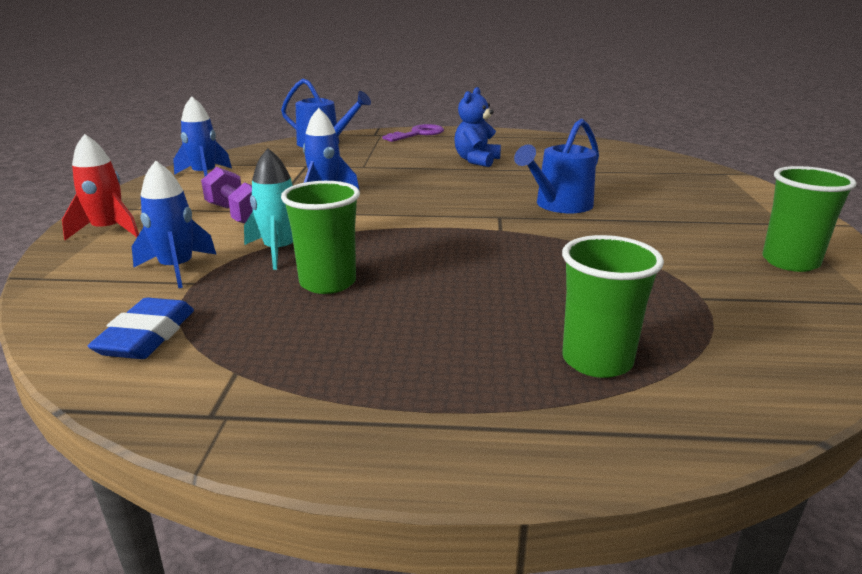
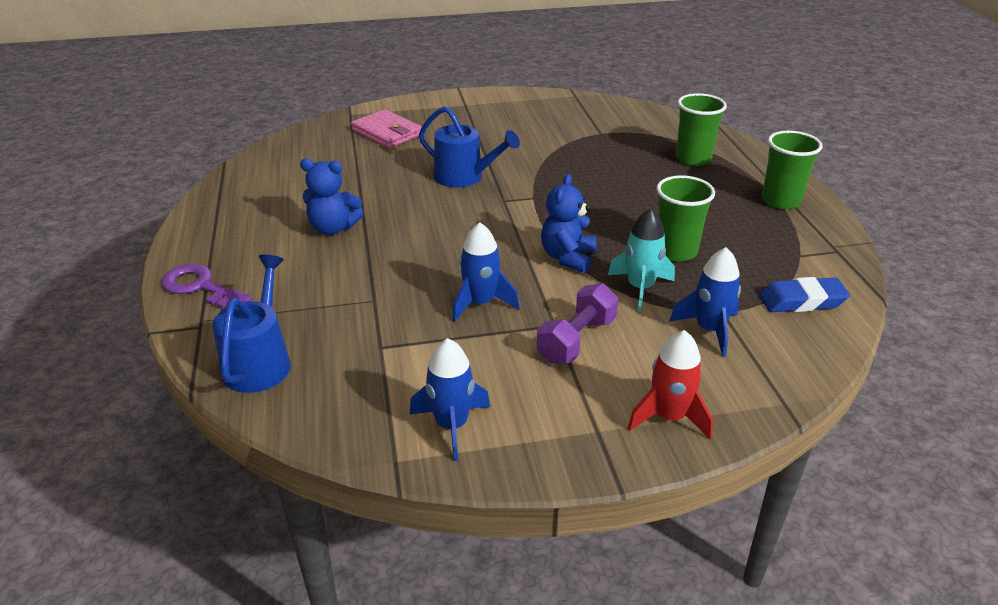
camera: 105 degrees left, 10 degrees up
green cup [763,166,856,272] -> green cup moved to [762,131,823,209]
none -> pink wallet [351,109,422,148]
none -> blue teddy bear [541,174,597,273]

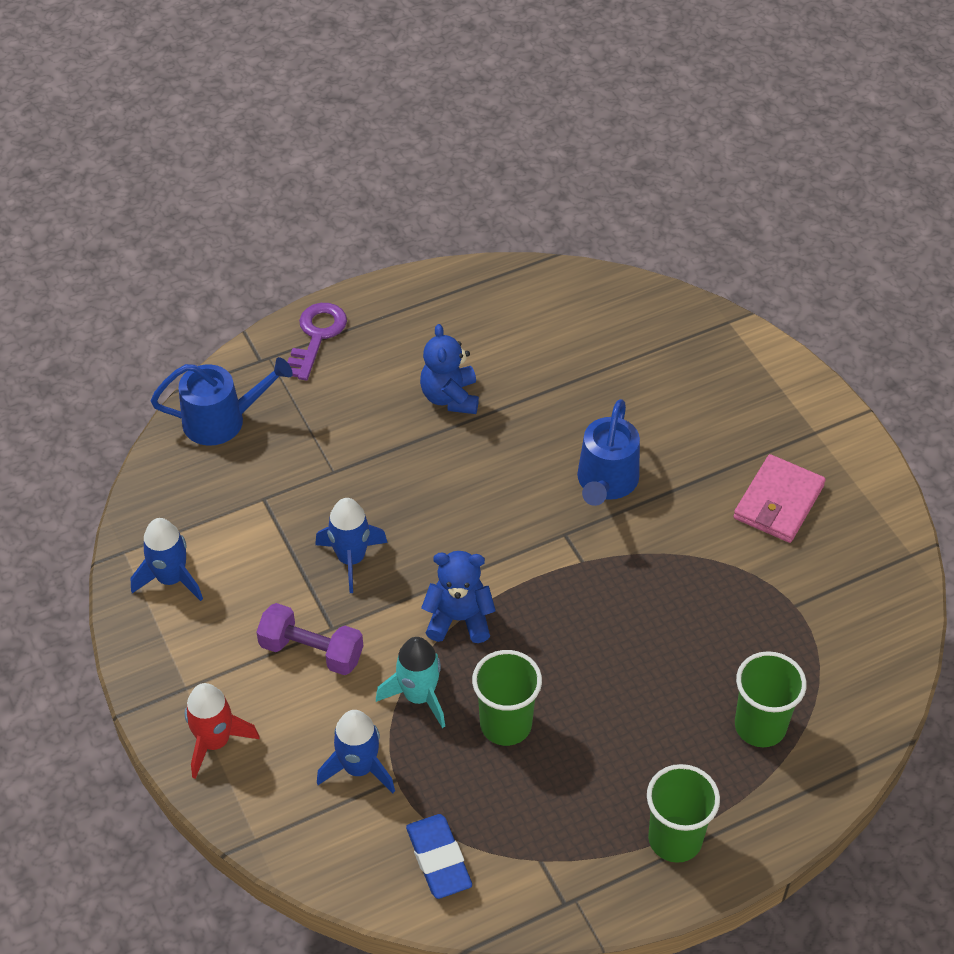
camera: 75 degrees right, 15 degrees up
pink wallet [351,109,422,148] -> pink wallet moved to [733,454,826,543]

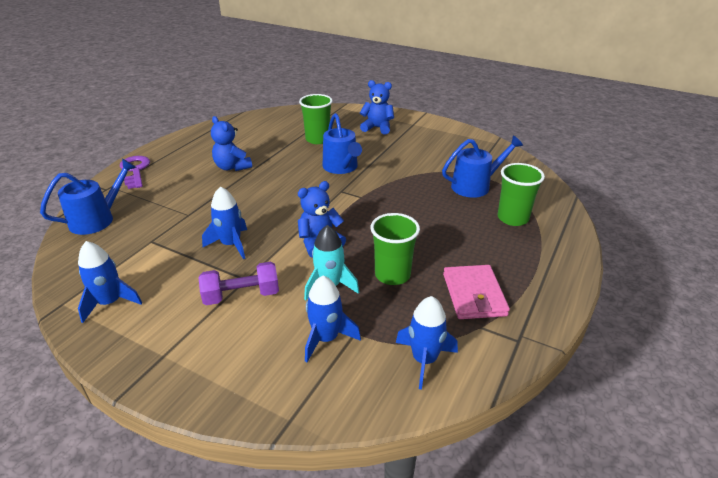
camera: 35 degrees left, 15 degrees down
red rocket [185,683,260,779] -> none
blue eraser [406,814,472,899] -> blue rocket [396,296,458,390]
green cup [647,764,720,863] -> green cup moved to [299,94,333,144]
pink wallet [733,454,826,543] -> pink wallet moved to [443,265,510,319]
none -> blue teddy bear [360,80,394,135]
none -> blue watering can [442,135,523,198]

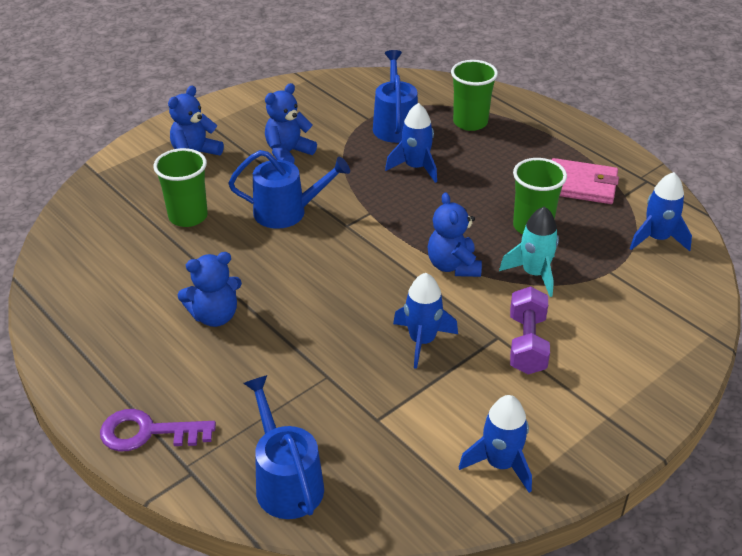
camera: 70 degrees left, 5 degrees up
blue rocket [305,276,361,362] -> blue rocket moved to [385,103,437,183]
none -> blue teddy bear [265,83,317,164]

